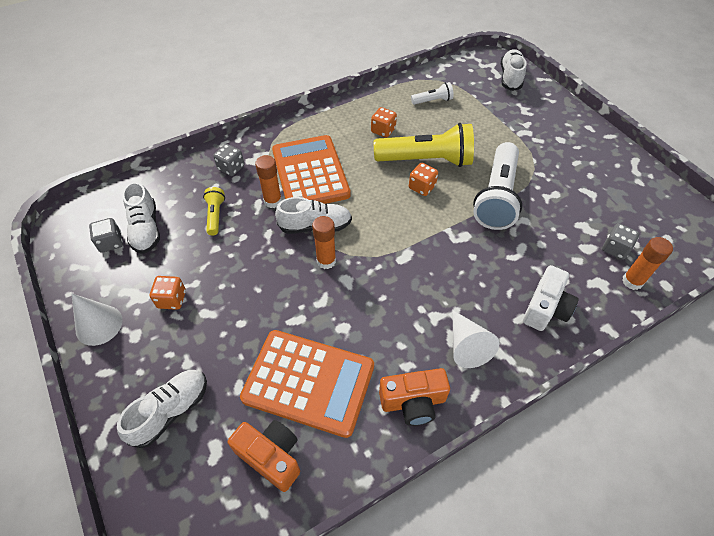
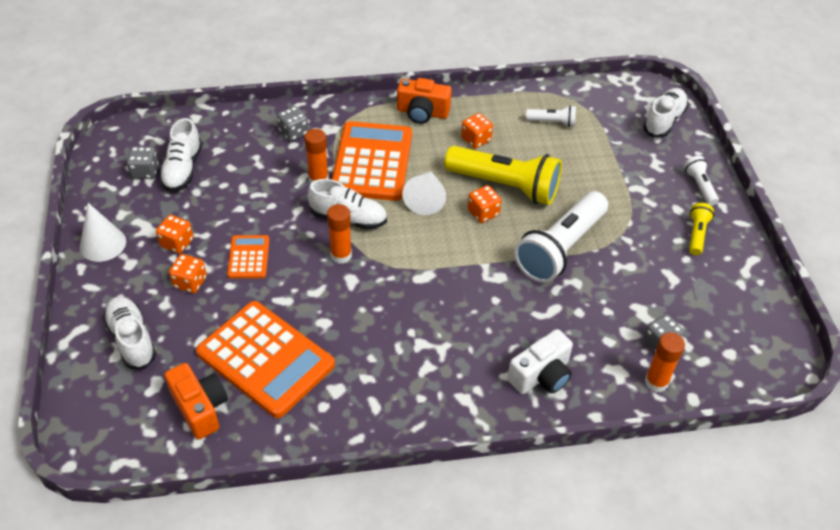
camera: 20 degrees right, 5 degrees down
white shoe [117,370,207,448] -> white shoe turned 90 degrees counterclockwise [103,296,156,369]
yellow flashlight [203,187,225,235] -> yellow flashlight moved to [689,203,714,255]
orange camera [379,368,450,426] -> orange camera moved to [397,78,452,124]
white cone [452,310,500,368] -> white cone moved to [402,171,446,215]
none -> orange dice [169,254,207,293]
none -> orange calculator [227,235,269,278]
none -> white flashlight [684,156,719,206]

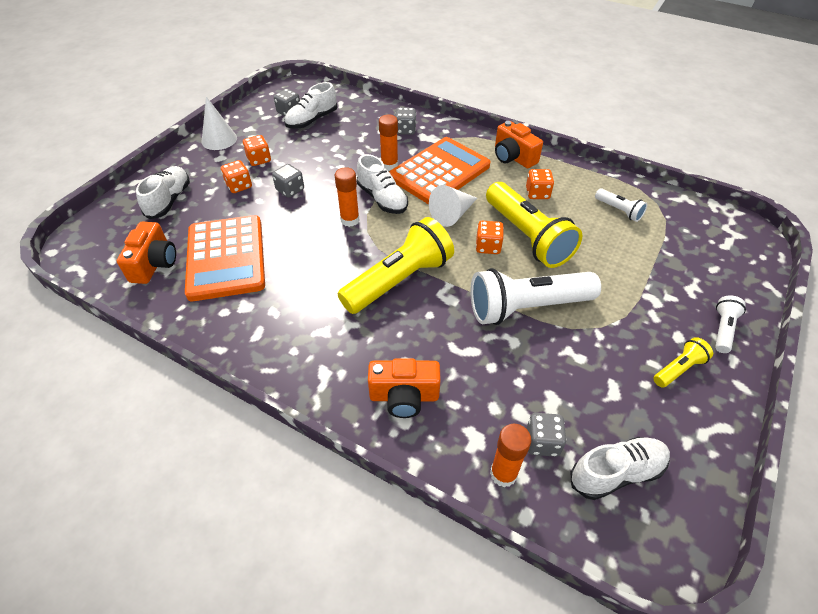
camera: 40 degrees right, 0 degrees up
orange calculator [227,235,269,278] -> grey dice [272,164,304,198]
white camera [507,329,573,394] -> orange camera [368,358,441,418]
white shoe [643,88,688,137] -> white shoe moved to [570,437,670,500]
none -> yellow flashlight [338,217,454,314]

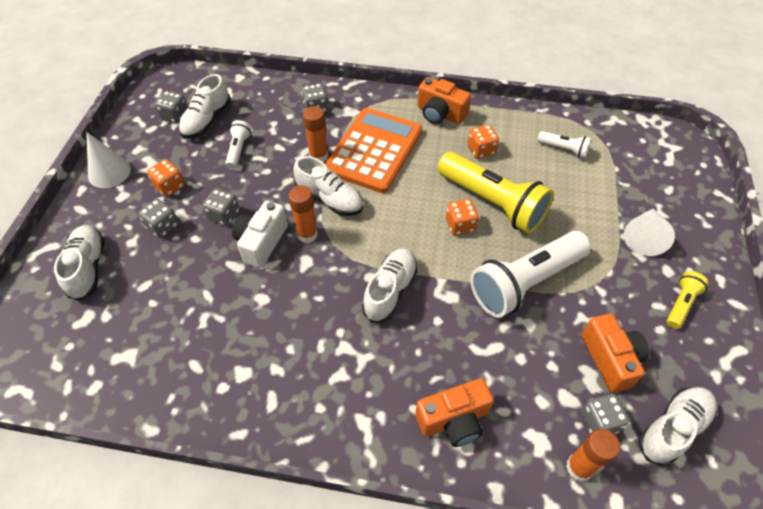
camera: 20 degrees left, 5 degrees up
orange camera [117,221,176,284] -> orange camera moved to [581,314,649,393]
orange calculator [185,215,265,301] -> none
orange dice [221,160,252,193] -> grey dice [138,199,179,238]
yellow flashlight [338,217,454,314] -> white shoe [362,248,418,323]
white cone [429,185,477,227] -> white cone moved to [624,209,675,256]
white flashlight [715,295,746,353] -> white flashlight moved to [225,120,251,169]
none -> white camera [232,201,288,268]

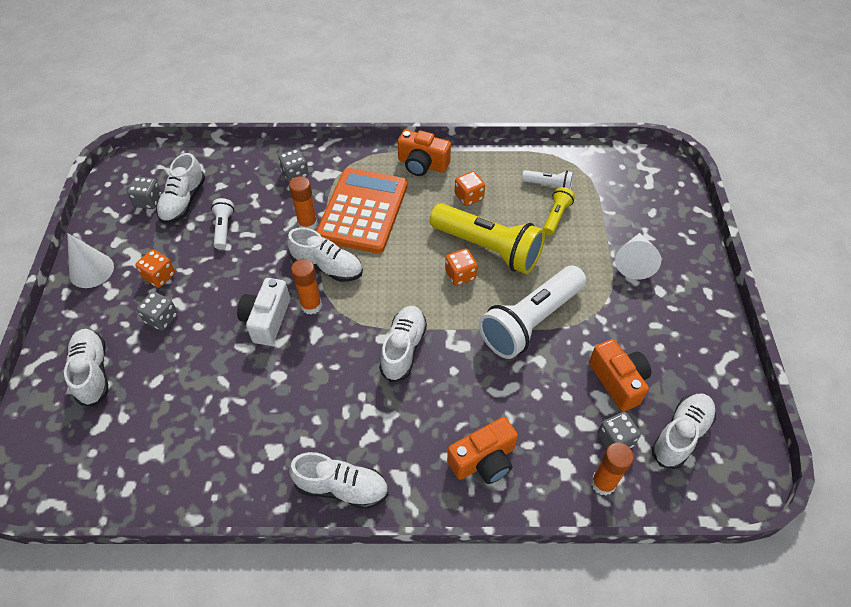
camera: 10 degrees left, 0 degrees up
grey dice [202,189,240,226] -> none
yellow flashlight [666,271,709,329] -> yellow flashlight moved to [543,187,575,235]
none -> white shoe [289,452,389,509]

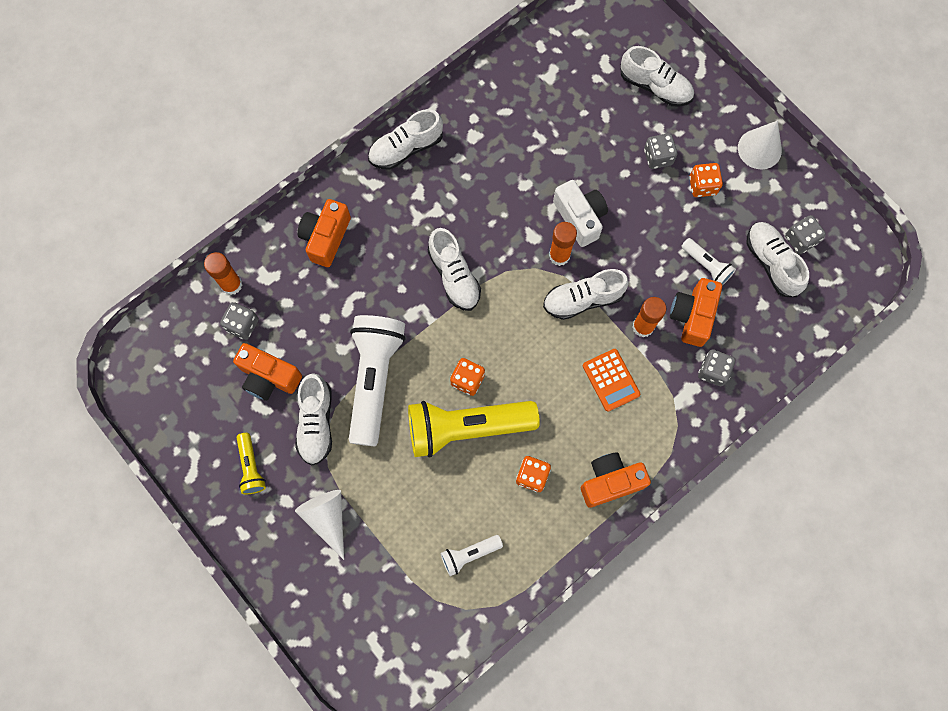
camera: 140 degrees right, 20 degrees up
orange calculator [316,168,408,254] -> orange calculator [583,349,640,412], size x0.49
yellow flashlight [543,187,575,235] -> yellow flashlight moved to [236,433,266,494]
white shoe [652,394,716,469] -> white shoe moved to [295,373,332,465]
none -> orange camera [670,278,722,347]

